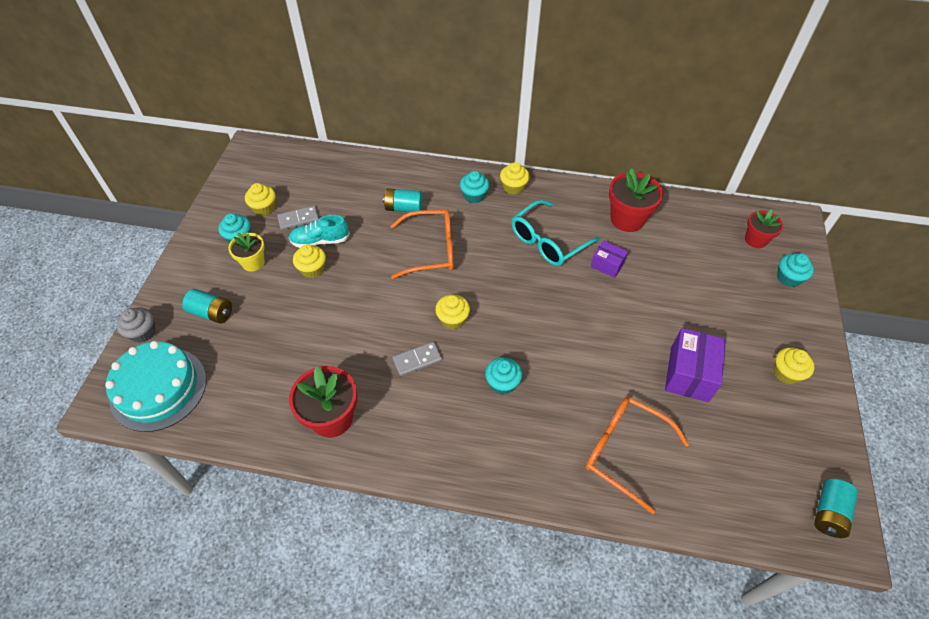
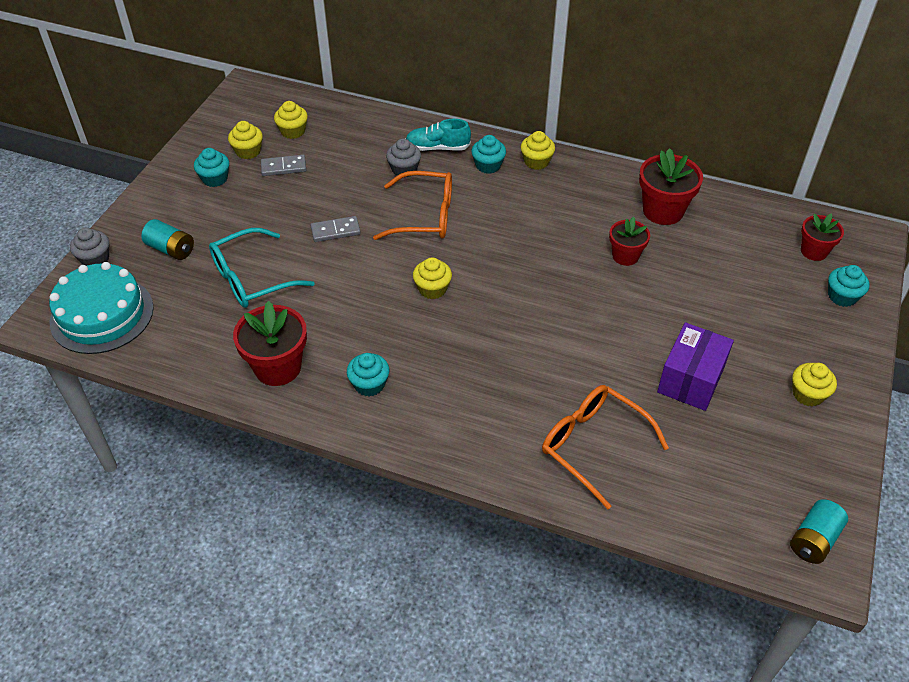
camera: 10 degrees right, 5 degrees down
yellow flower pot [228,233,265,272] -> none
turquoise shoe [288,215,350,248] -> turquoise shoe moved to [406,119,471,151]
yellow cupcake [293,245,326,278] -> yellow cupcake moved to [274,101,308,139]
turquoise battery [383,188,423,212] -> grey cupcake [386,139,421,178]
grey domino [392,342,442,376] -> grey domino moved to [311,216,361,242]
turquoise cupcake [485,357,522,395] -> turquoise cupcake moved to [347,353,389,397]
turquoise glasses [511,200,600,266] -> turquoise glasses moved to [209,228,314,308]
purple box [590,240,628,278] -> red flower pot [609,217,650,266]

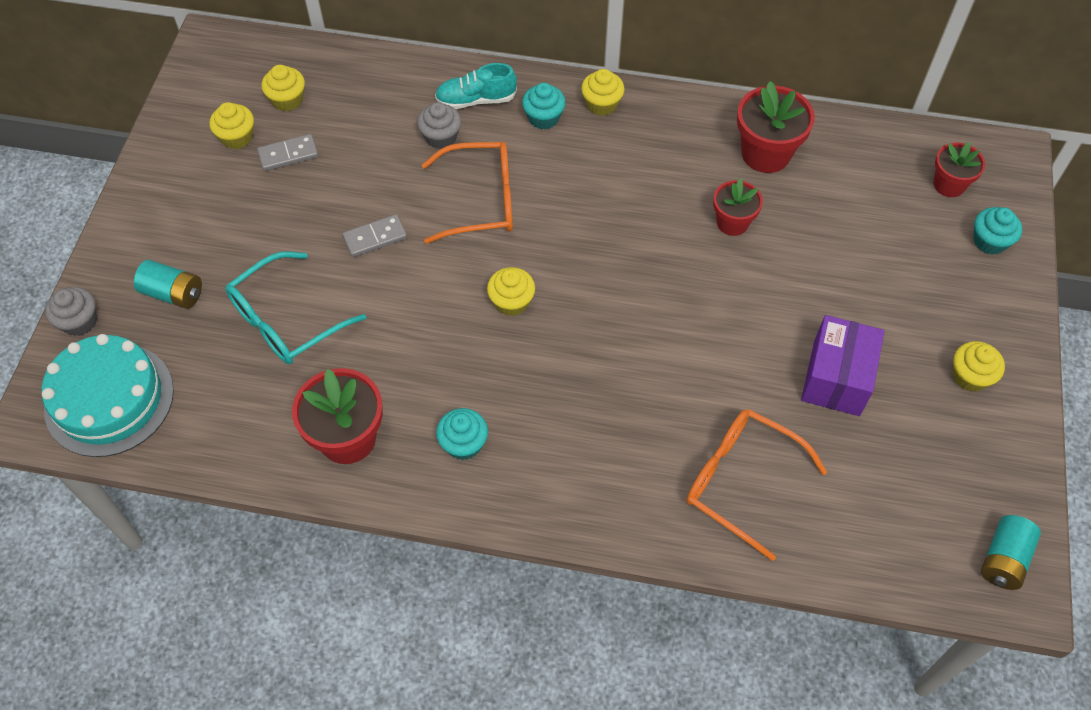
camera: 10 degrees left, 10 degrees up
turquoise cupcake [194,148,229,187] -> none

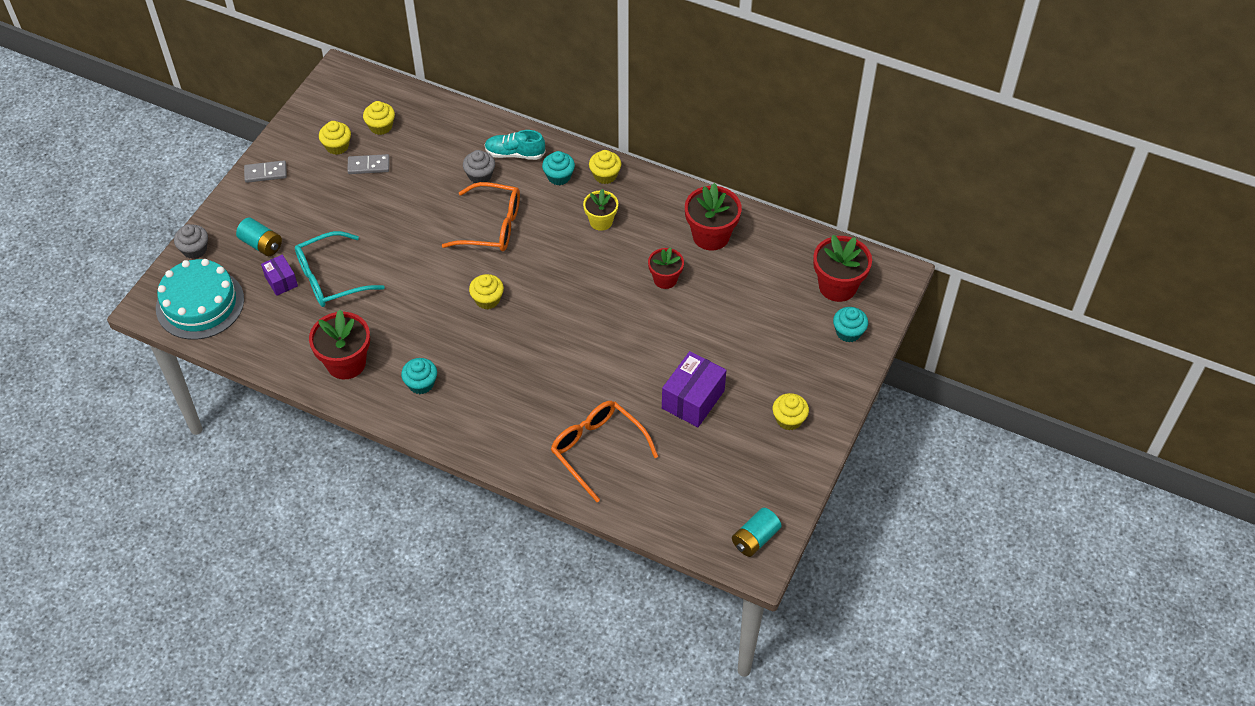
camera: 15 degrees right, 5 degrees down
grey domino [342,214,407,257] -> grey domino moved to [244,160,287,183]
red flower pot [934,142,985,197] -> red flower pot [813,235,872,302], size x1.60
none -> purple box [261,254,298,296]
none -> yellow flower pot [583,189,618,231]

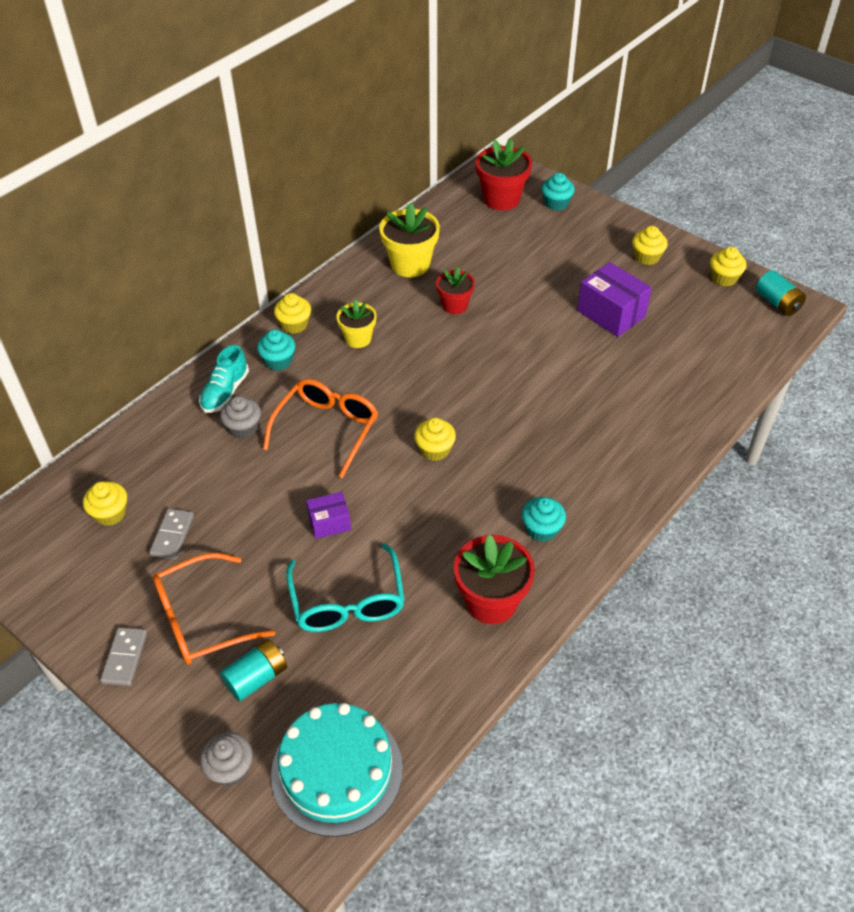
camera: 75 degrees left, 5 degrees down
purple box [261,254,298,296] -> purple box moved to [306,492,351,539]
yellow cupcake [319,121,351,155] -> yellow cupcake moved to [710,247,746,286]
orange glasses [551,401,658,502] -> orange glasses moved to [152,553,276,665]
red flower pot [685,183,742,250] -> yellow flower pot [379,203,440,277]

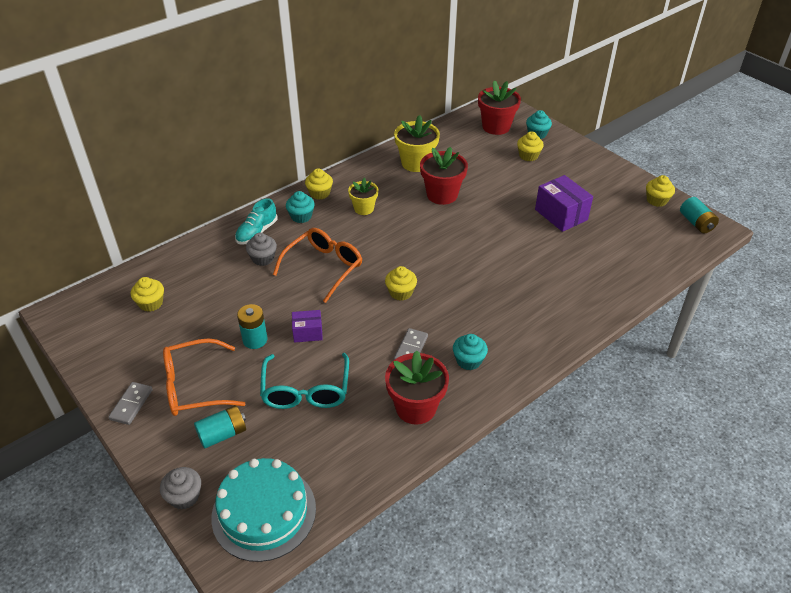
camera: 10 degrees right, 5 degrees down
grey domino [149,508,194,560] -> grey domino moved to [394,328,428,360]
red flower pot [436,267,475,314] -> red flower pot [420,147,468,205], size x1.60
yellow cupcake [632,226,668,265] -> yellow cupcake moved to [517,131,544,161]
none -> turquoise battery [237,304,267,349]

